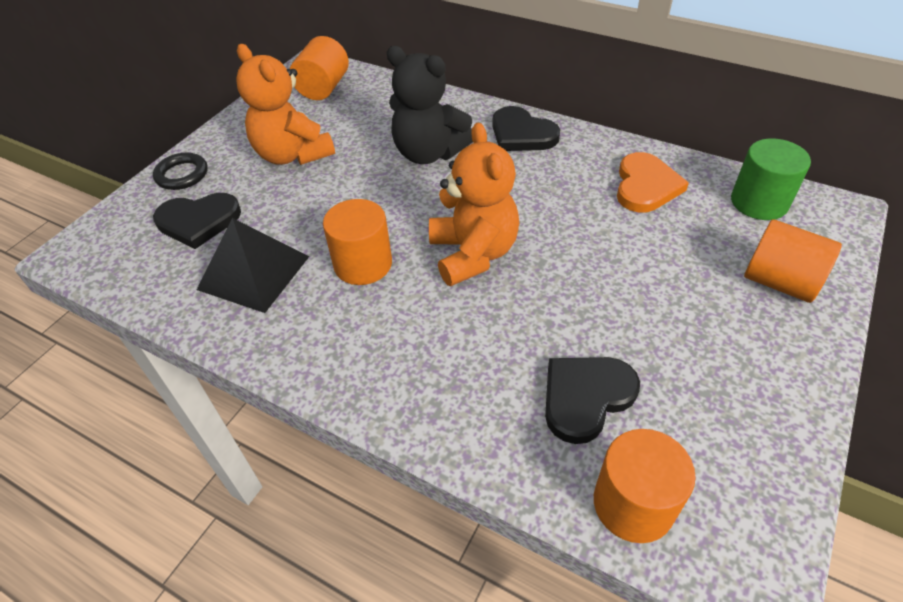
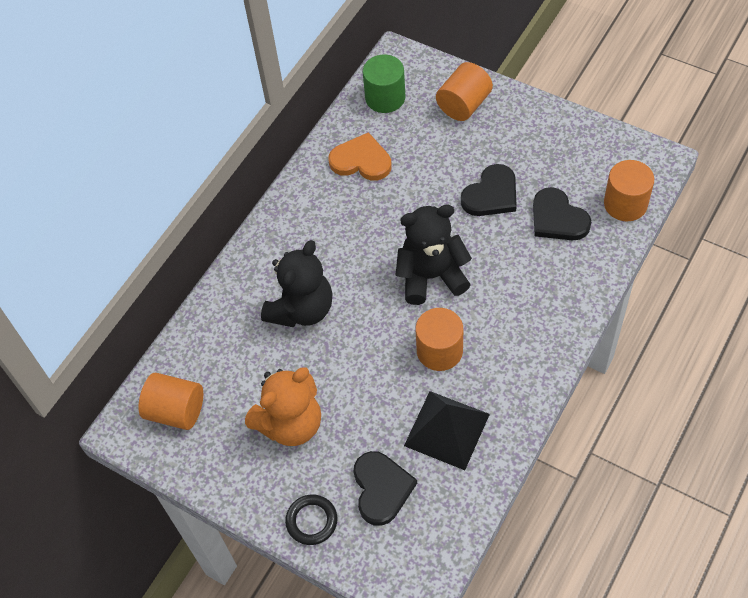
camera: 85 degrees left, 10 degrees up
orange teddy bear [429,122,519,286] -> black teddy bear [396,204,472,305]
black heart [492,106,560,151] -> black heart moved to [461,164,517,216]

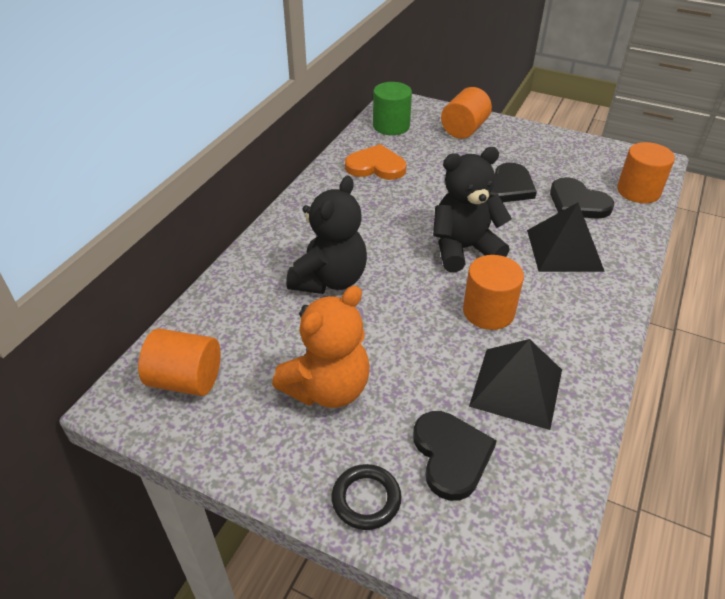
camera: 10 degrees left, 15 degrees down
none -> black pyramid [527,203,605,272]

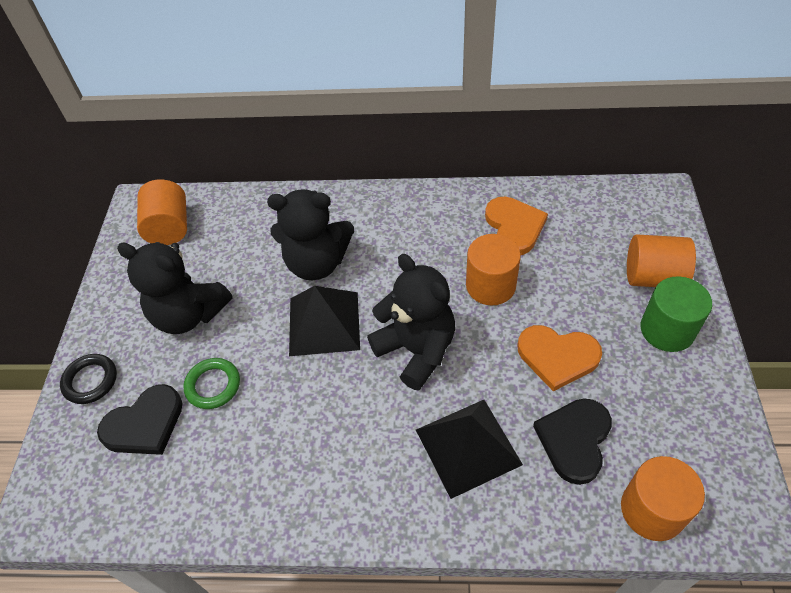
camera: 70 degrees right, 10 degrees up
orange teddy bear [272,286,370,408] -> black teddy bear [117,242,233,334]
green cylinder [373,82,412,135] -> green cylinder moved to [641,277,712,352]
orange cylinder [463,255,524,330] -> orange cylinder moved to [466,234,521,306]
black pyramid [469,339,562,430] -> black pyramid moved to [289,286,360,356]
black heart [488,163,537,202] -> orange heart [517,325,602,391]
none -> green ring [183,358,240,409]

